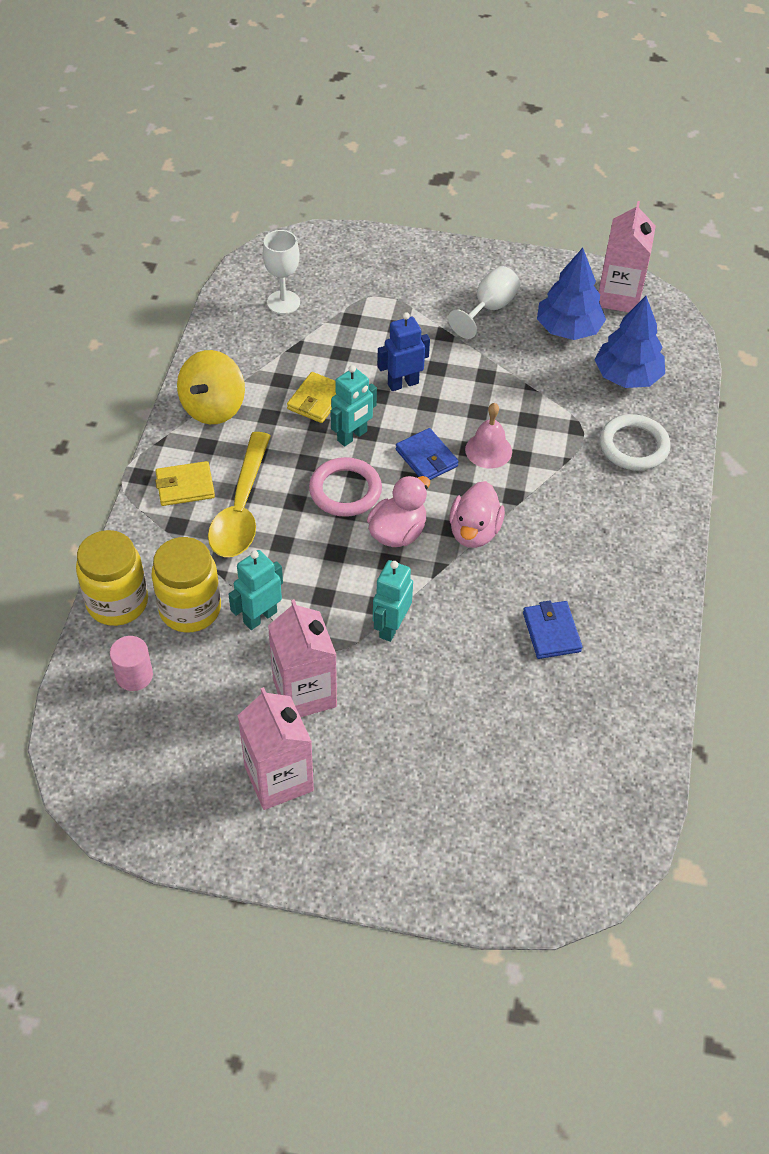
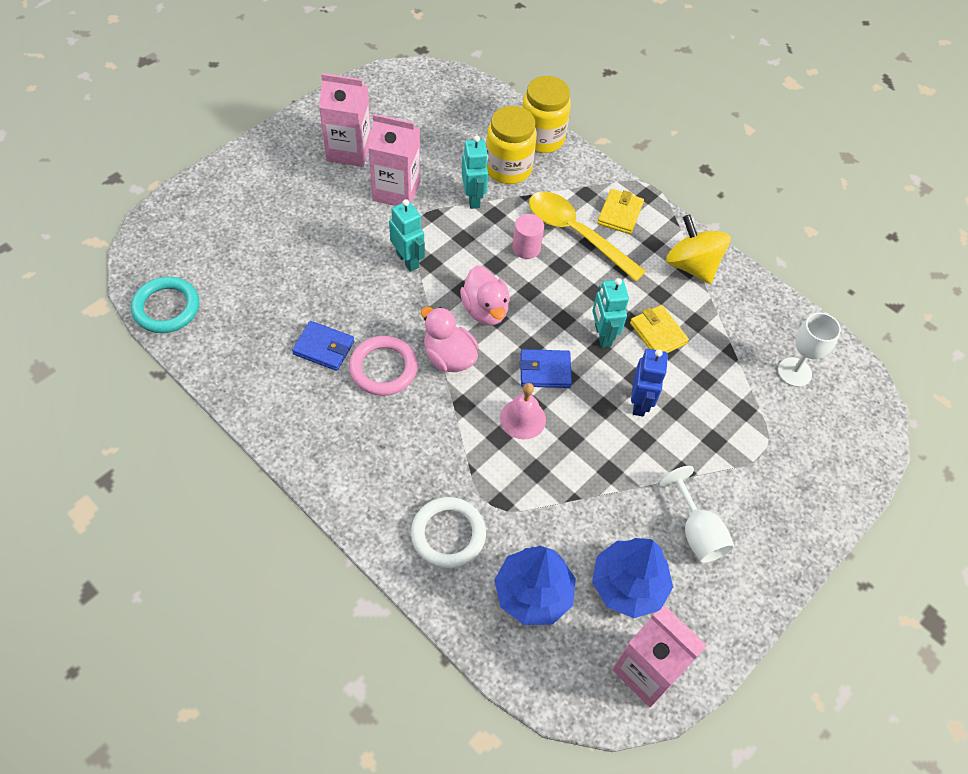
camera: 120 degrees right, 5 degrees up
pink cylinder [110,636,153,691] -> pink cylinder moved to [512,214,544,259]
pink ring [309,457,382,517] -> pink ring moved to [349,336,418,396]
none -> turquoise ring [131,277,199,333]

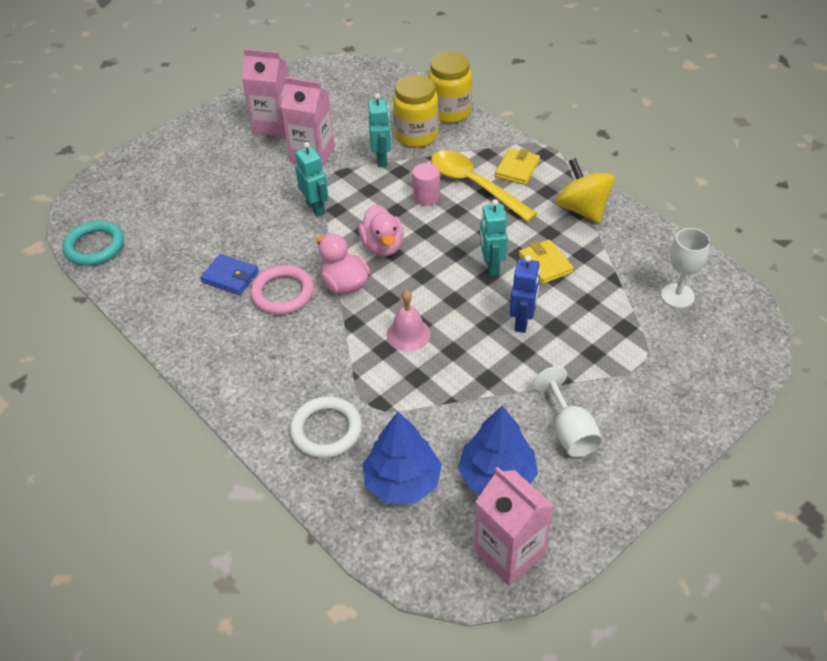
camera: 10 degrees right, 10 degrees down
blue wallet [520,349,572,388] -> none

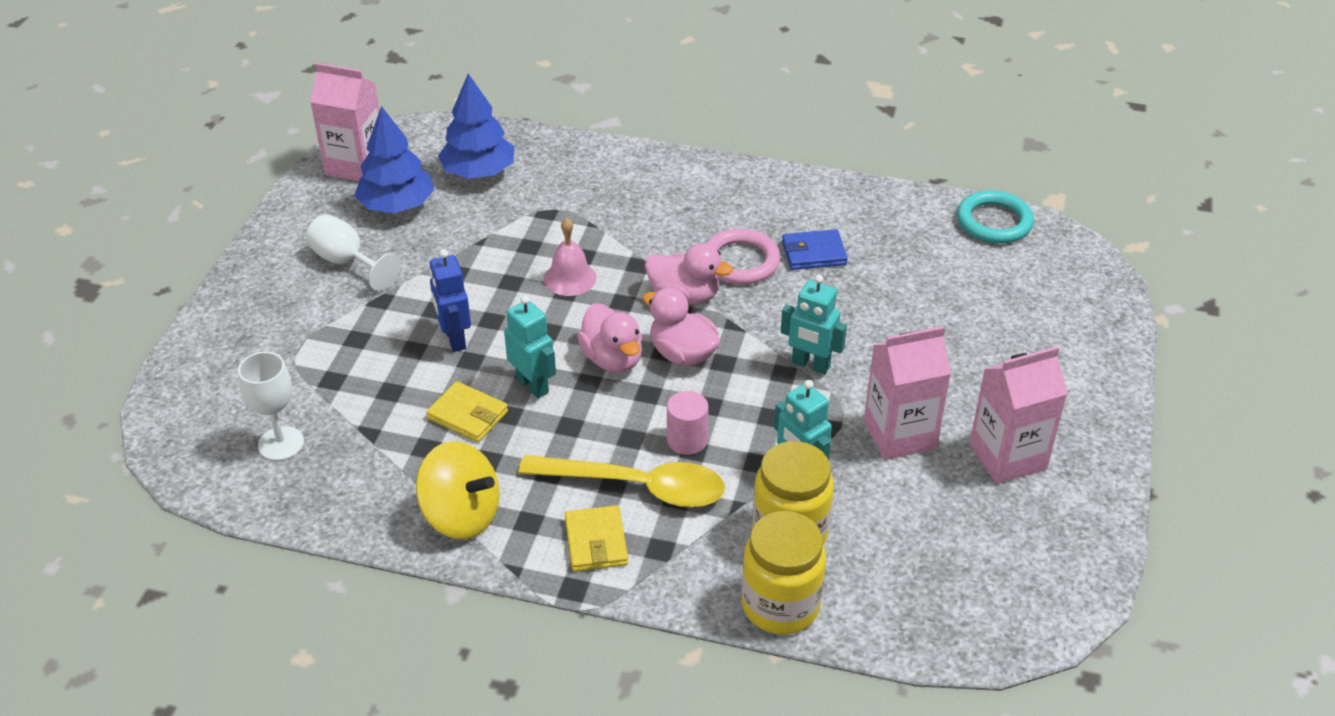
camera: 145 degrees right, 5 degrees down
white ring [290,396,362,458] -> none
none -> pink duck [577,303,642,373]

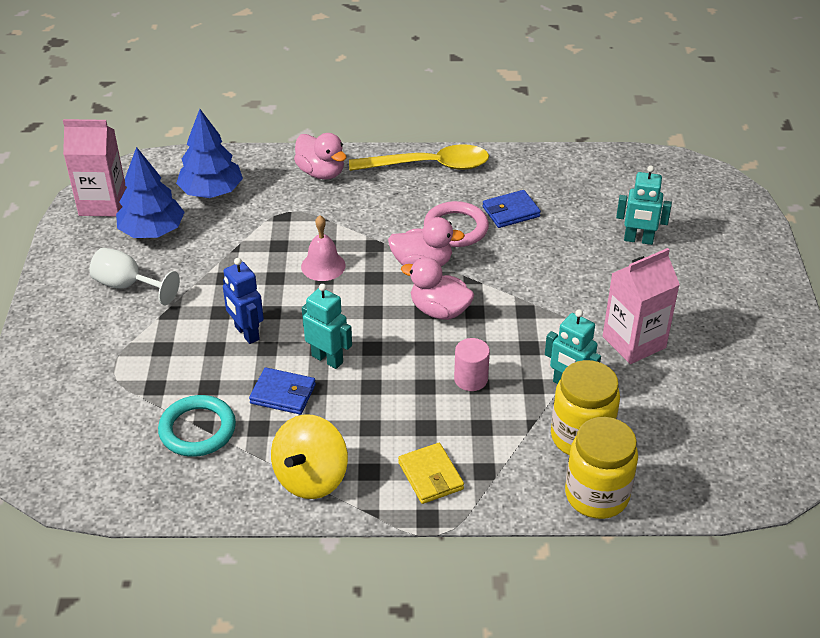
camera: 15 degrees left, 0 degrees up
white goblet [238,352,304,461] -> none
yellow spinning top [416,441,499,539] -> yellow spinning top turned 105 degrees clockwise [271,415,348,499]
yellow wallet [426,381,508,442] -> blue wallet [249,367,316,415]
yellow spoon [518,455,725,508] -> yellow spoon moved to [349,144,489,171]
pink duck [577,303,642,373] -> pink duck moved to [294,133,347,179]
turquoise robot [781,275,847,374] -> turquoise robot moved to [616,165,672,245]
turquoise ring [957,190,1034,244] -> turquoise ring moved to [158,395,236,457]
pink carton [969,346,1068,484] -> none

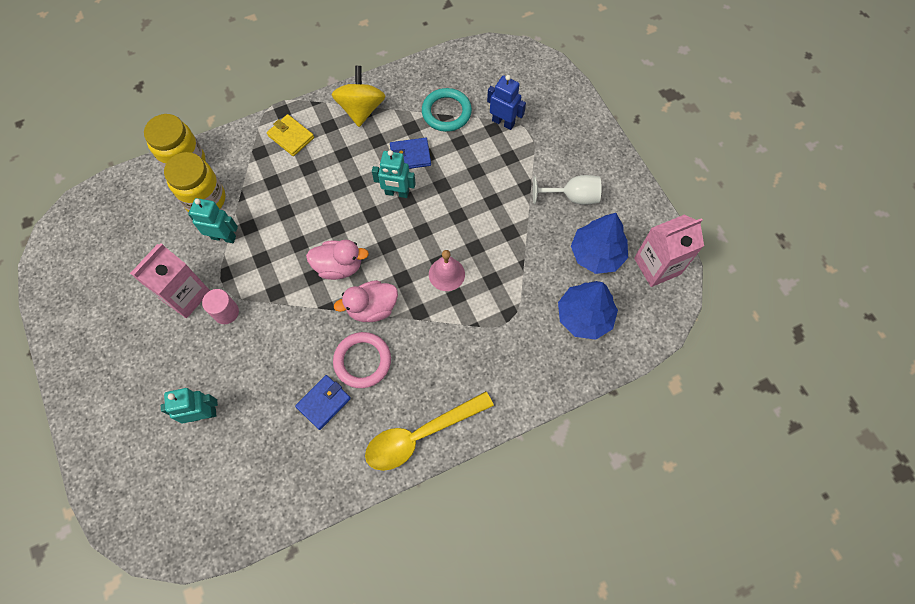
camera: 155 degrees right, 25 degrees up
blue robot [223,258,264,344] -> blue robot moved to [487,75,526,130]
pink duck [294,133,347,179] -> none
pink cylinder [454,338,490,391] -> pink cylinder moved to [202,289,239,324]

